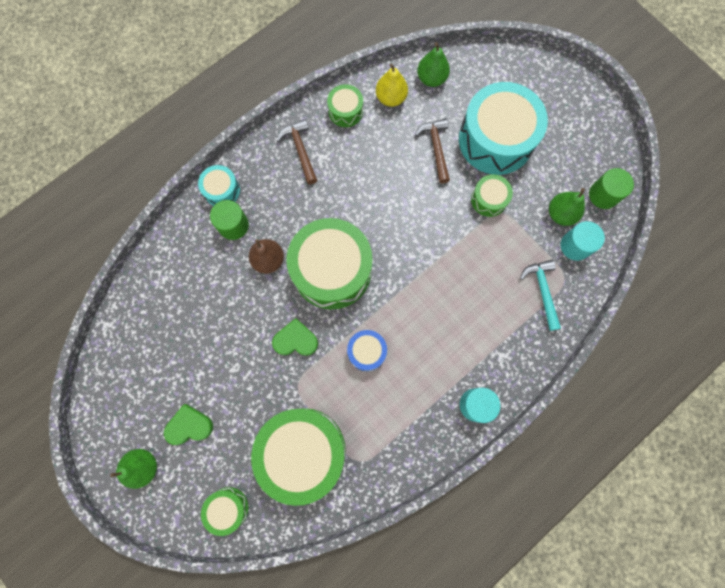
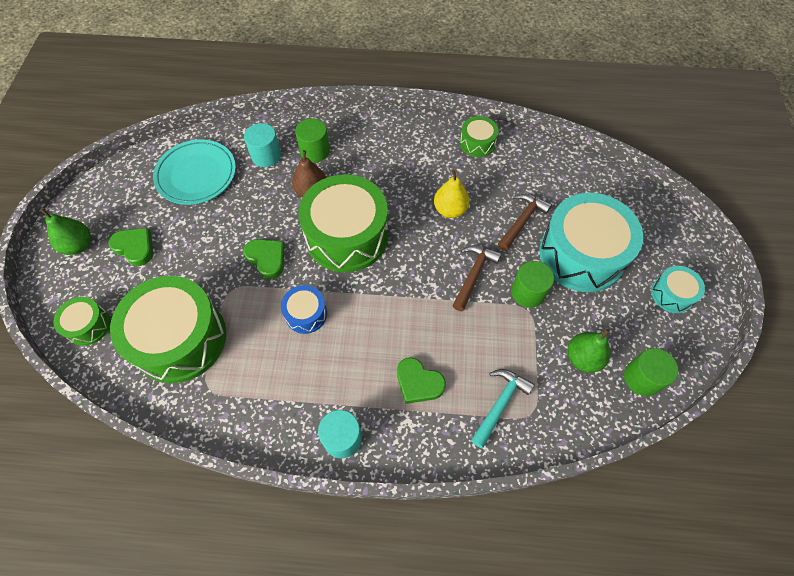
camera: 45 degrees right, 15 degrees down
turquoise drum [198,165,240,206] -> turquoise drum moved to [651,266,705,313]
brown hammer [277,120,317,184] -> brown hammer moved to [452,245,502,311]
yellow pear [376,63,408,107] -> yellow pear moved to [434,170,470,218]
green pear [417,42,450,87] -> none
green drum [471,174,513,217] -> green cylinder [511,261,554,308]
turquoise cylinder [561,221,605,261] -> turquoise cylinder moved to [244,123,281,167]
none -> turquoise plate [153,139,236,205]
none -> green heart [397,357,446,404]

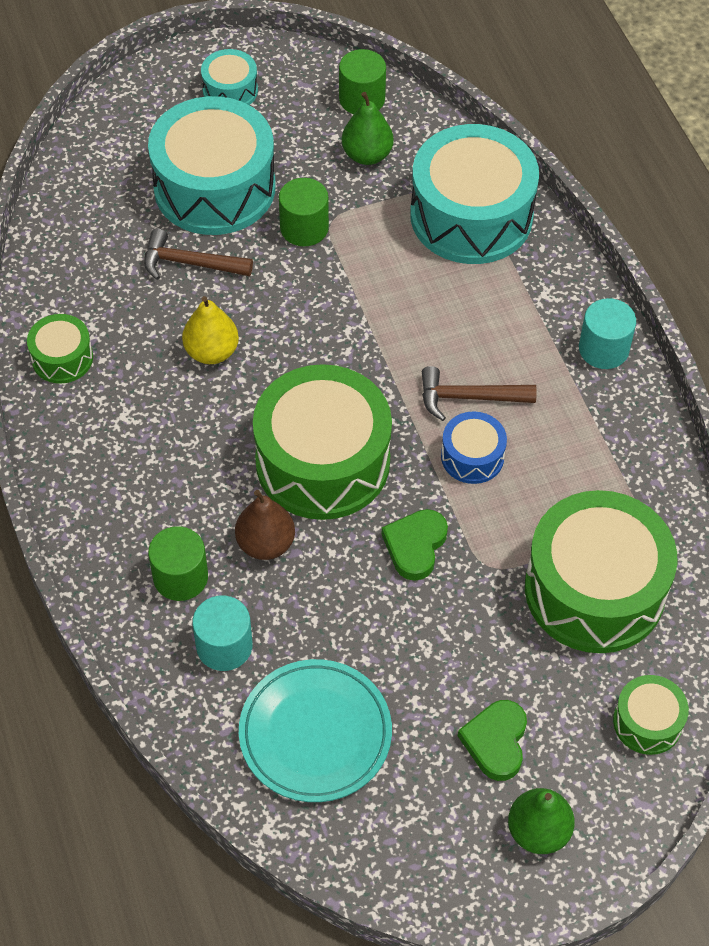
camera: 115 degrees left, 5 degrees down
green heart [397,357,446,404] -> none
brown hammer [452,245,502,311] -> brown hammer moved to [422,366,537,421]
turquoise hammer [471,369,535,448] -> turquoise drum [410,124,539,264]

